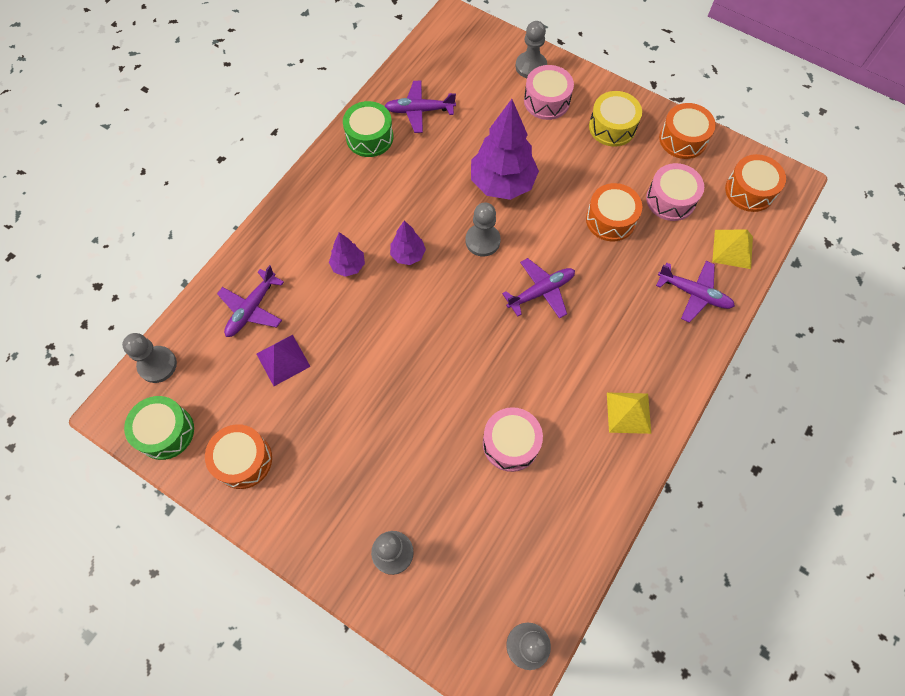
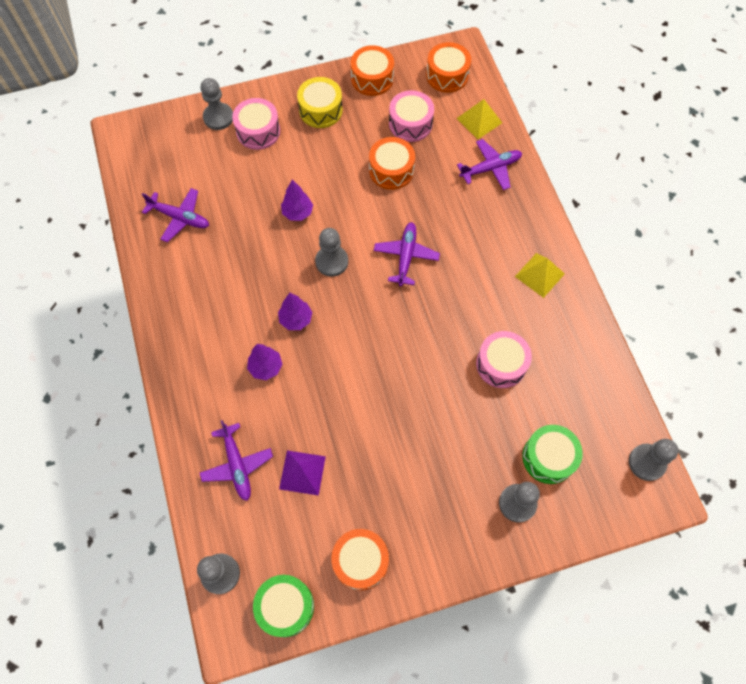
camera: 50 degrees left, 0 degrees up
green drum [343,101,393,157] -> green drum moved to [522,425,583,484]
purple plane [384,81,456,133] -> purple plane turned 105 degrees counterclockwise [142,188,209,242]
purple tree [471,99,539,200] -> purple tree [281,180,313,221], size x0.51

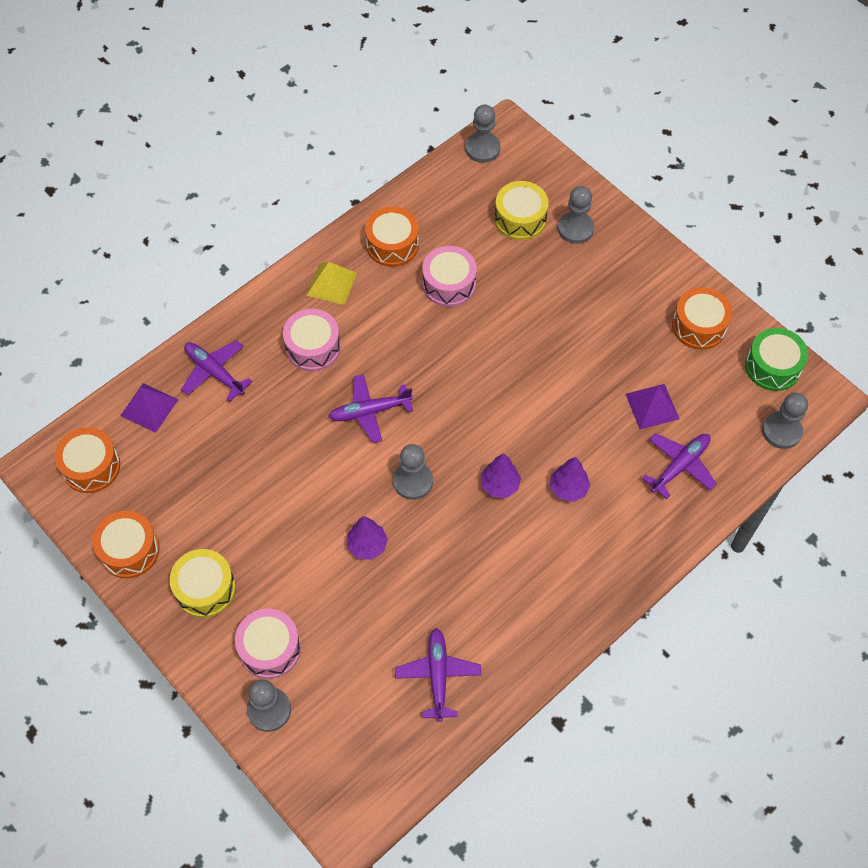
camera: 115 degrees left, 5 degrees down
orange drum [369,137,415,190] -> orange drum moved to [365,207,419,267]
pink drum [389,90,434,142] -> pink drum moved to [283,309,341,371]
yellow pyramid [457,99,502,139] -> purple pyramid [120,383,178,433]
green drum [522,425,583,484] -> yellow drum [495,181,549,240]

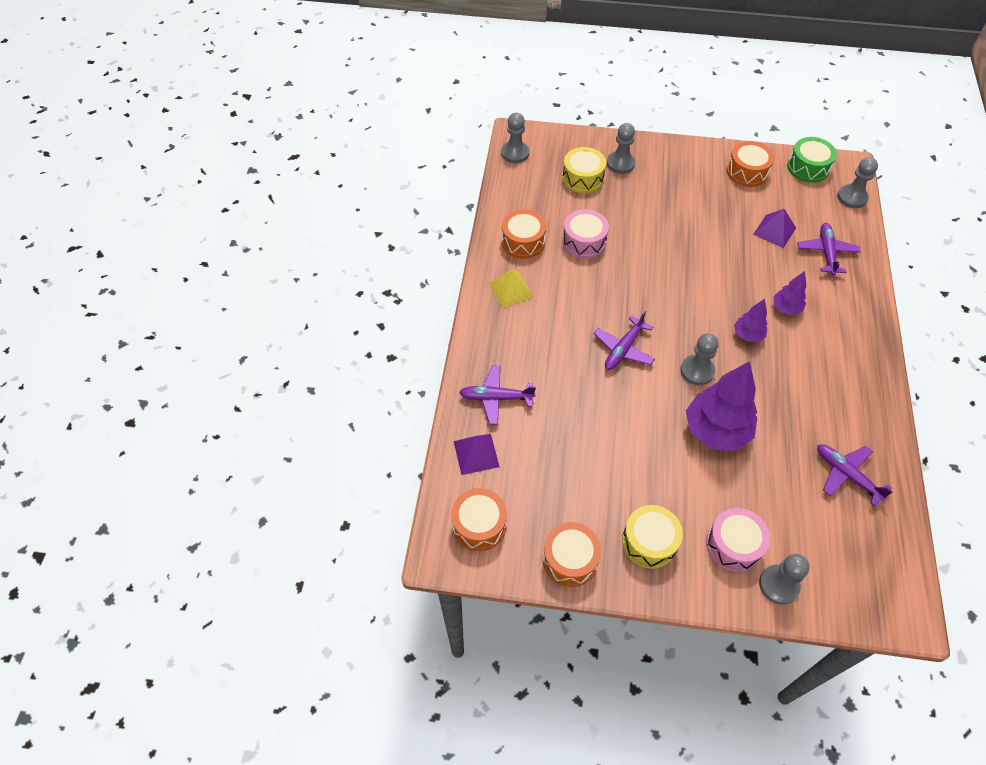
camera: 40 degrees left, 5 degrees down
pink drum [283,309,341,371] -> none
purple tree [347,516,388,560] -> purple tree [686,361,757,451], size x1.97

